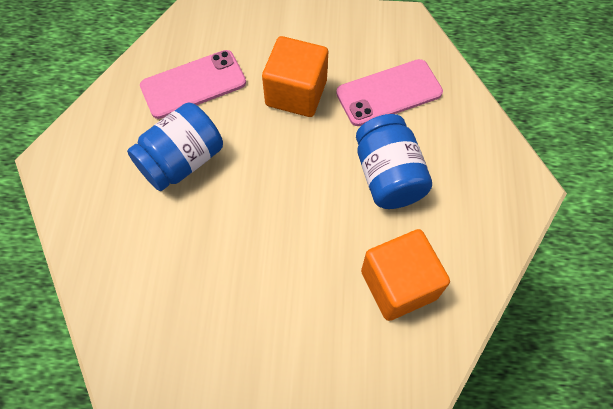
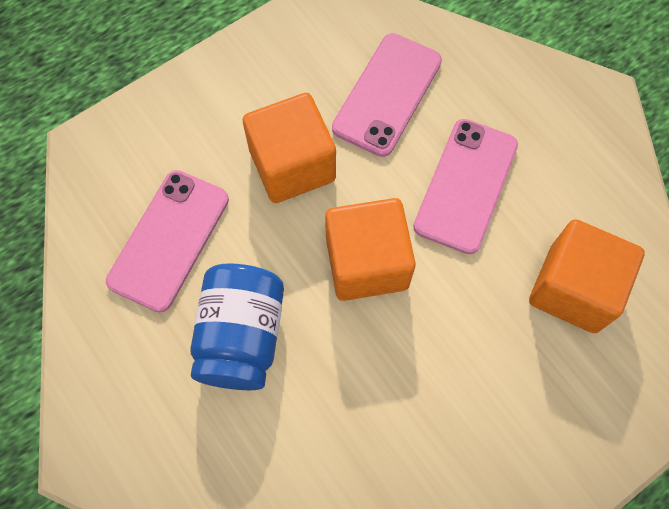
camera: 40 degrees left, 5 degrees up
blue jar [356,114,432,209] -> pink phone [413,119,518,254]
none -> orange cube [325,198,416,301]

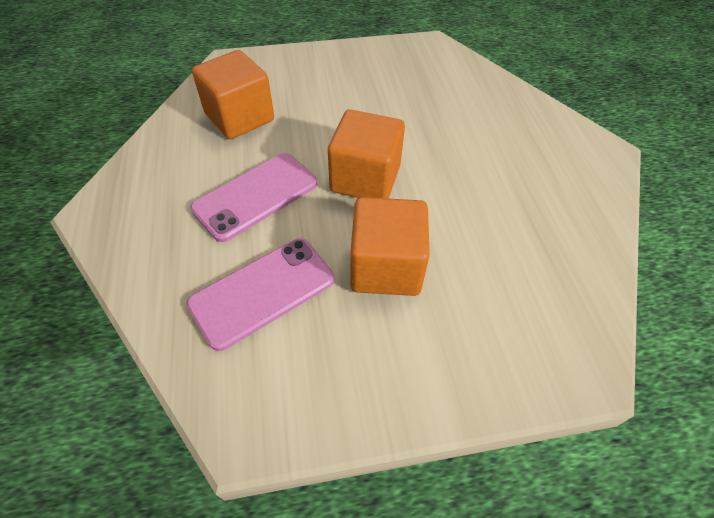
camera: 155 degrees left, 15 degrees down
pink phone [106,170,229,313] -> none
blue jar [190,263,284,390] -> none

